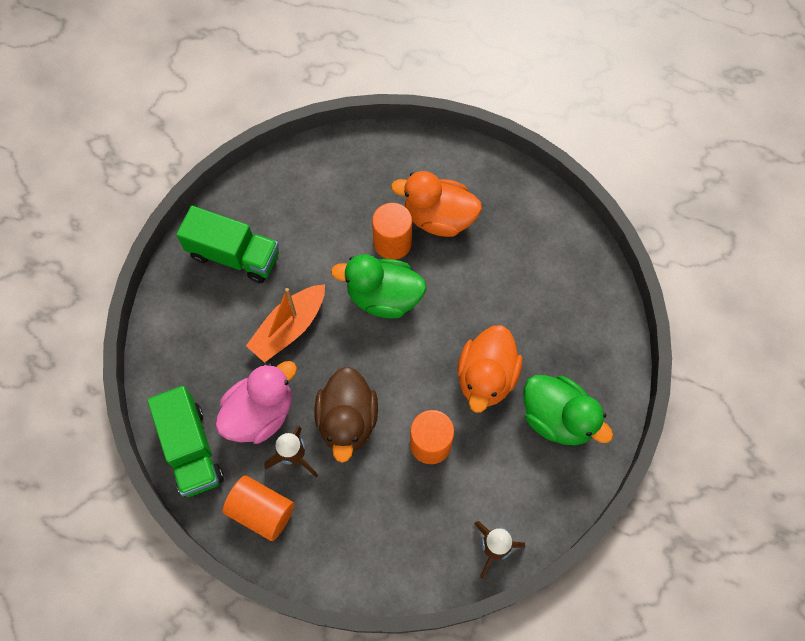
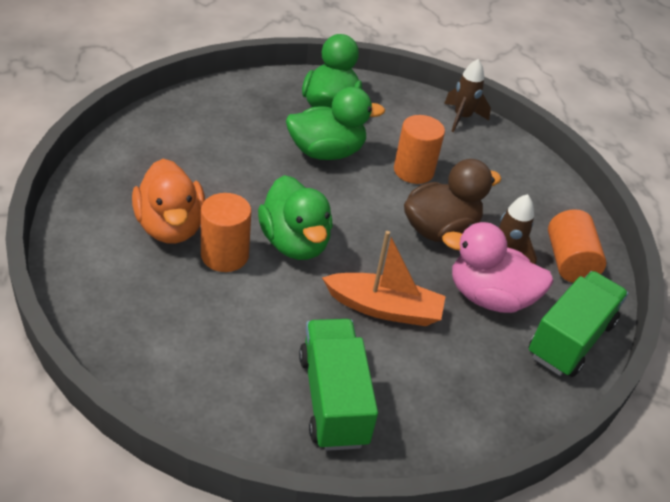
camera: 125 degrees left, 25 degrees down
orange duck [457,325,522,413] -> green duck [286,87,385,160]

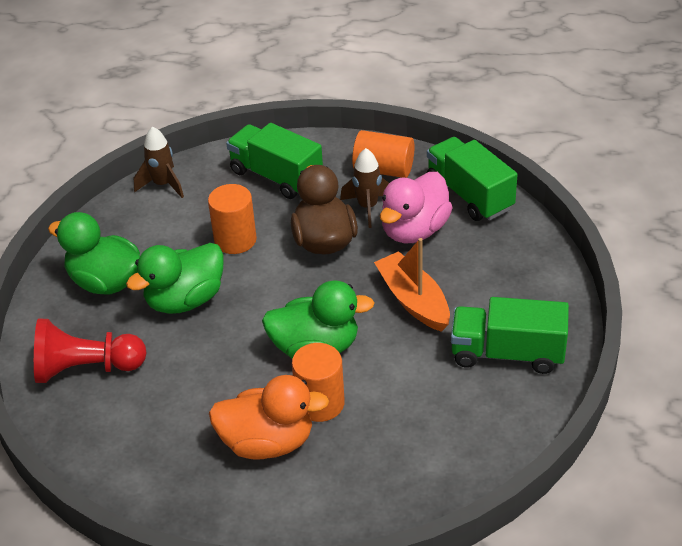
camera: 65 degrees left, 0 degrees up
green duck [286,87,385,160] -> green duck turned 135 degrees counterclockwise [126,243,224,314]
orange boat [322,231,446,326] -> orange boat turned 60 degrees counterclockwise [374,238,450,332]
none -> red pawn [34,319,147,383]
none -> green truck [226,123,323,199]

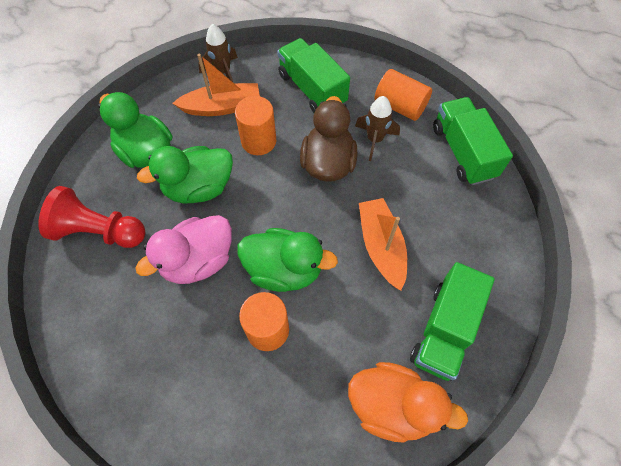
camera: 15 degrees right, 20 degrees up
orange duck [209,375,329,460] -> orange duck moved to [348,362,468,442]
pink duck [380,172,453,243] -> pink duck moved to [136,215,232,284]
green truck [451,297,569,374] -> green truck turned 90 degrees counterclockwise [410,262,495,381]
none -> orange boat [172,54,260,116]

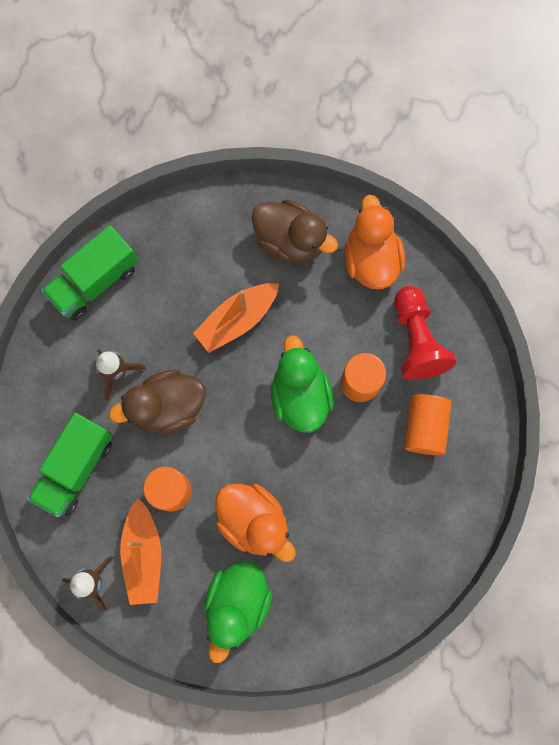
camera: 115 degrees left, 15 degrees up
red pawn [39,186,145,248] -> red pawn moved to [394,286,457,380]
pink duck [136,215,232,284] -> none
green duck [137,146,233,203] -> orange duck [215,484,296,562]
orange boat [172,54,260,116] -> orange boat turned 150 degrees counterclockwise [120,498,161,605]
orange cylinder [375,69,432,121] -> orange cylinder moved to [404,394,451,455]
green truck [410,262,495,381] -> brown duck [252,200,338,263]

